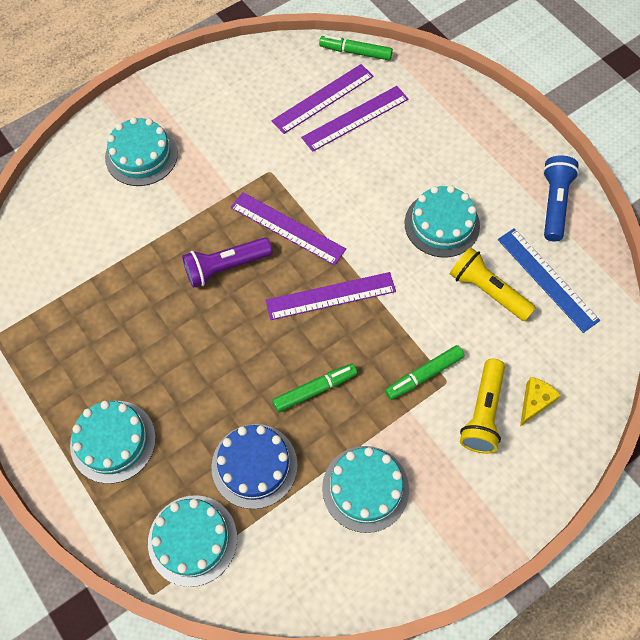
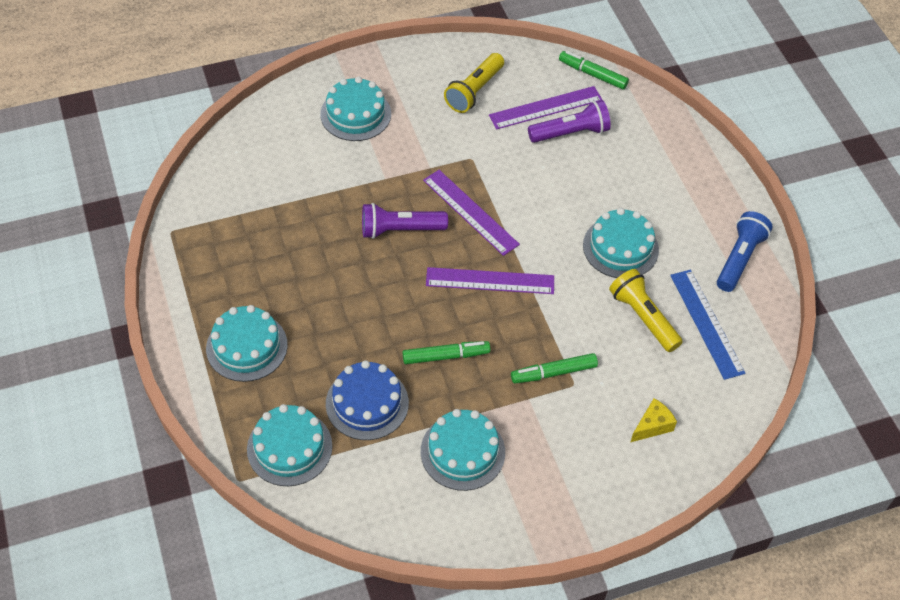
camera: 15 degrees right, 10 degrees down
purple ruler [301,86,408,152] -> purple flashlight [528,100,611,143]
yellow flashlight [460,358,505,454] -> yellow flashlight moved to [444,53,504,113]

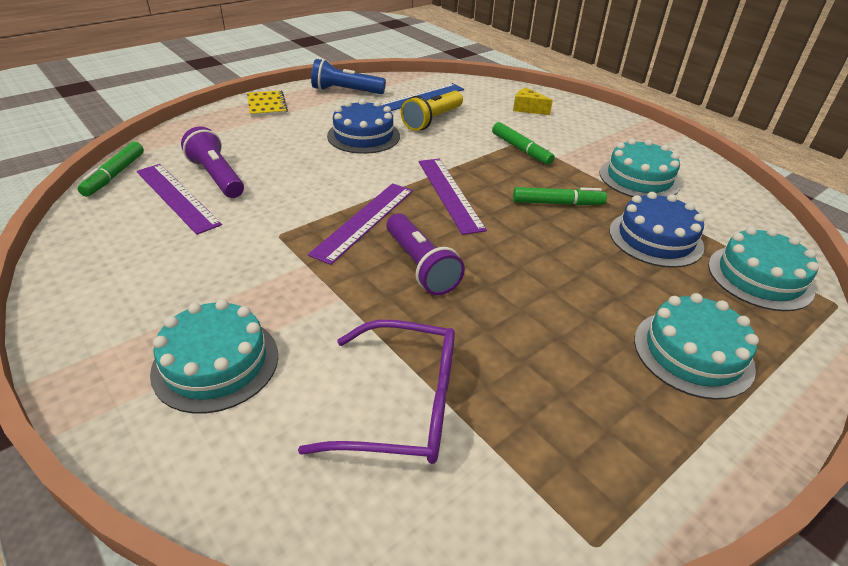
camera: 110 degrees left, 15 degrees down
green marker [403,341,490,364] -> green marker turned 120 degrees clockwise [513,187,607,206]
yellow flashlight [444,53,504,113] -> none
turquoise cake [583,208,659,278] -> blue cake [327,99,400,154]
none -> yellow notebook [247,90,288,117]
none -> purple glasses [298,320,455,464]

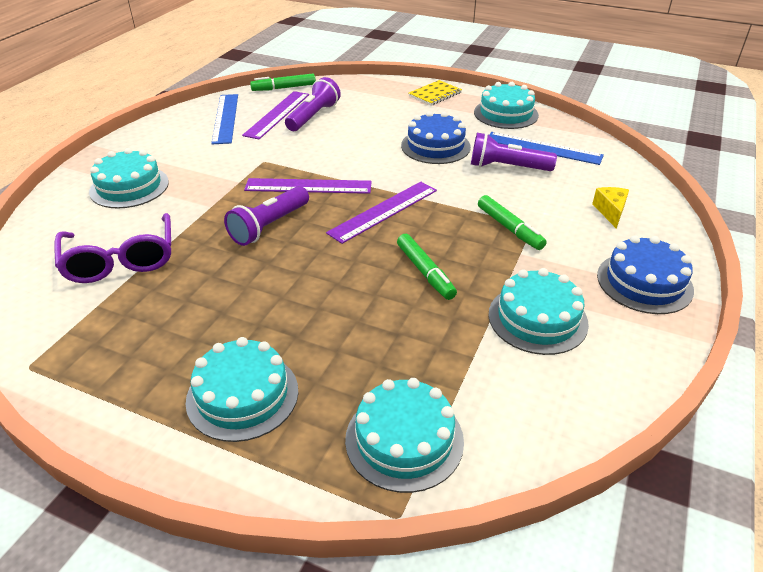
camera: 65 degrees right, 0 degrees up
blue flashlight [311,59,386,94] -> turquoise cake [474,82,539,129]
yellow flashlight [401,91,463,131] -> purple flashlight [471,133,557,171]
green marker [492,122,555,165] -> green marker turned 60 degrees counterclockwise [478,195,547,250]
blue cake [609,192,705,268] -> blue cake moved to [597,235,694,314]
none -> blue ruler [211,94,238,144]

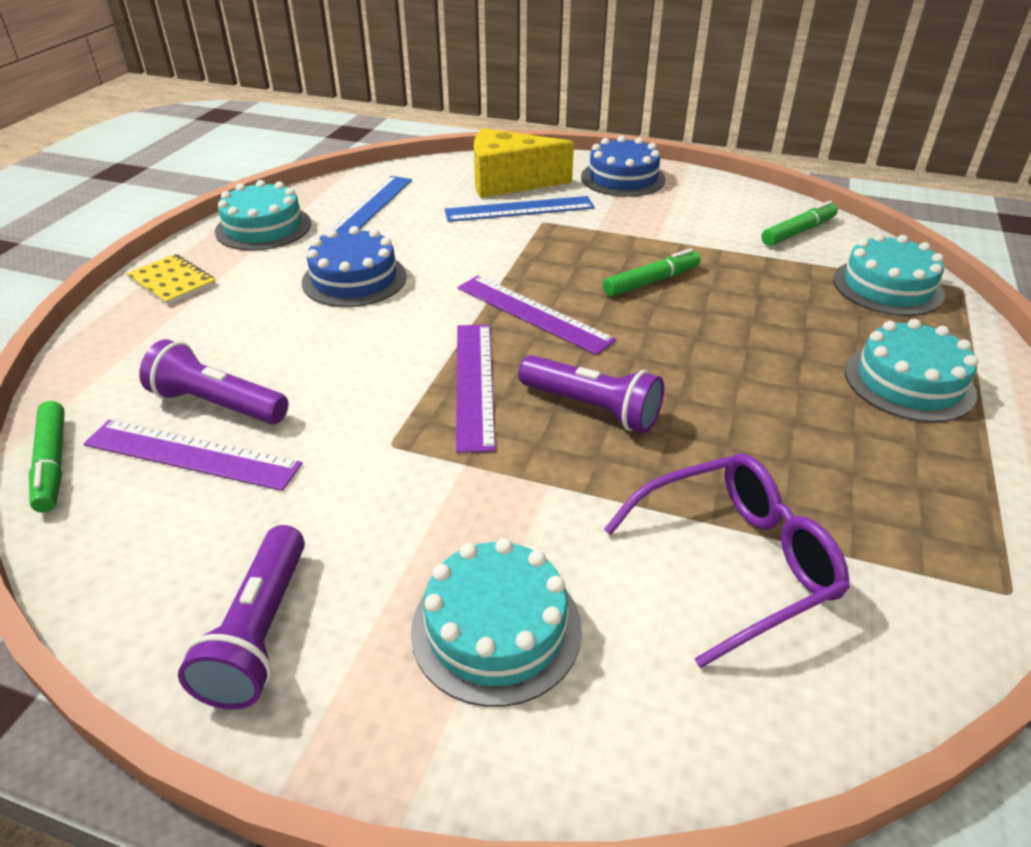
camera: 95 degrees left, 0 degrees up
blue ruler [211,94,238,144] -> blue ruler moved to [444,196,595,222]
purple flashlight [471,133,557,171] -> purple flashlight moved to [178,525,305,709]
green marker [478,195,547,250] -> green marker moved to [761,201,838,246]
turquoise cake [488,268,589,355] -> none
yellow cheese [592,187,629,228] -> yellow cheese [474,128,574,198], size x2.05

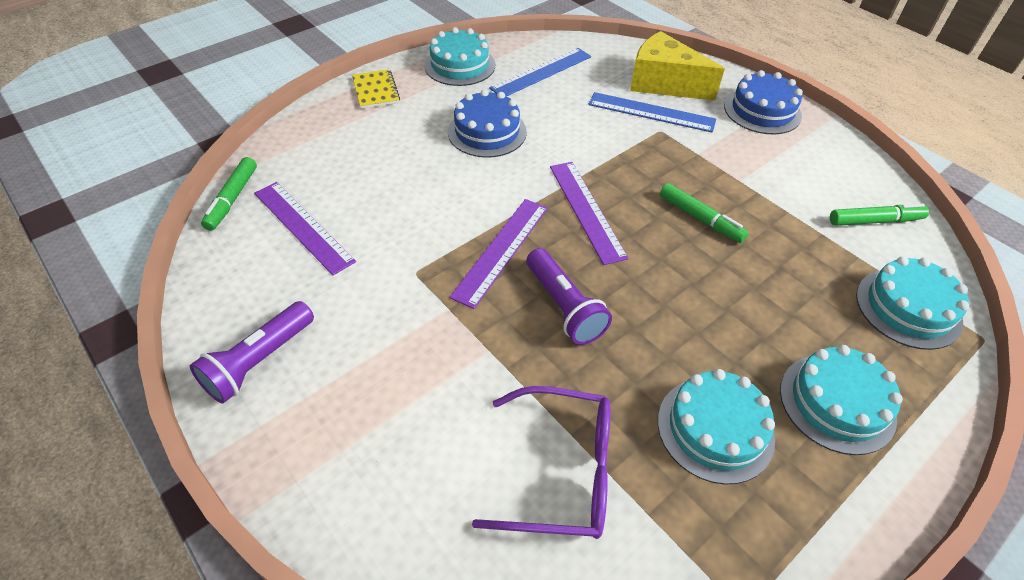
camera: 30 degrees right, 10 degrees up
purple flashlight [139,339,289,424] -> none
turquoise cake [411,538,582,707] -> turquoise cake moved to [658,369,775,484]
green marker [603,248,701,297] -> green marker turned 45 degrees clockwise [660,183,749,243]

